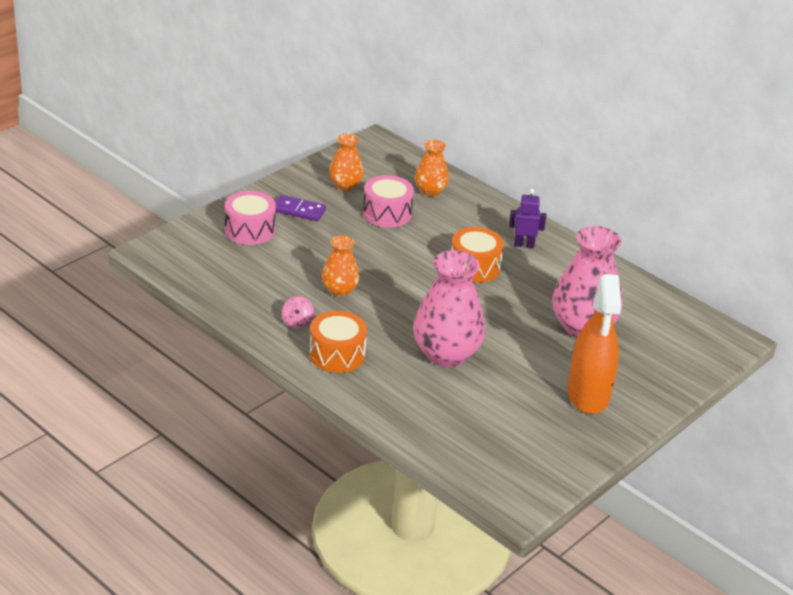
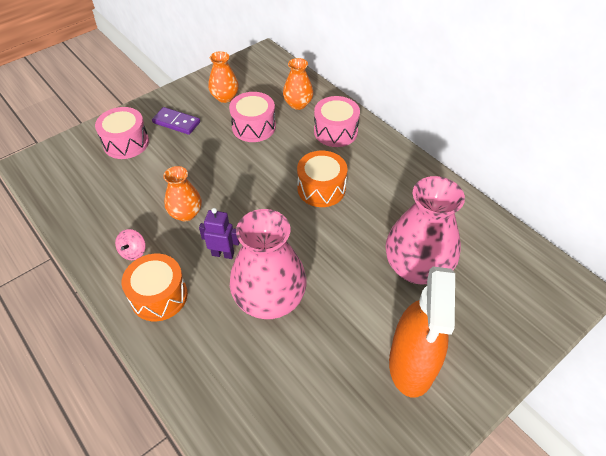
camera: 10 degrees right, 15 degrees up
purple robot [509,189,546,248] -> purple robot moved to [199,208,240,259]
none -> pink drum [314,96,360,147]

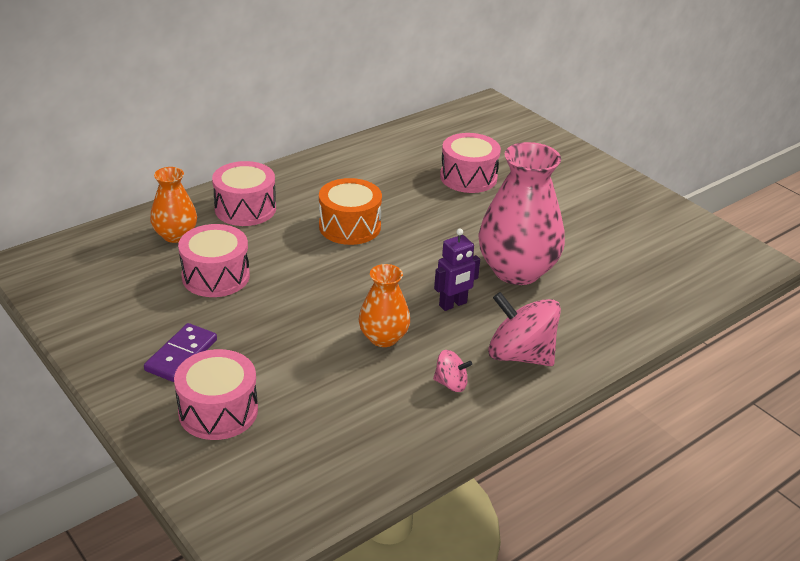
camera: 90 degrees left, 15 degrees down
orange drum [122,254,188,321] -> pink spinning top [488,292,561,366]
purple robot [199,208,240,259] -> purple robot turned 135 degrees counterclockwise [434,229,480,311]
orange vase [208,51,239,103] -> none
pink vase [386,176,465,284] -> pink drum [440,133,501,193]
orange spray bottle [389,266,455,397] -> none

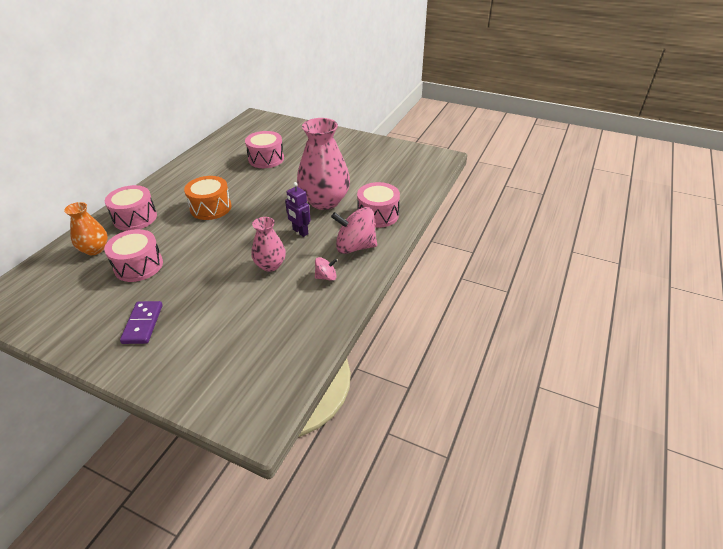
camera: 25 degrees left, 5 degrees up
pink drum [174,349,258,440] -> pink drum moved to [357,182,400,228]
orange vase [359,264,410,347] -> pink vase [251,217,286,272]
purple robot [434,229,480,311] -> purple robot turned 105 degrees clockwise [285,182,311,237]

